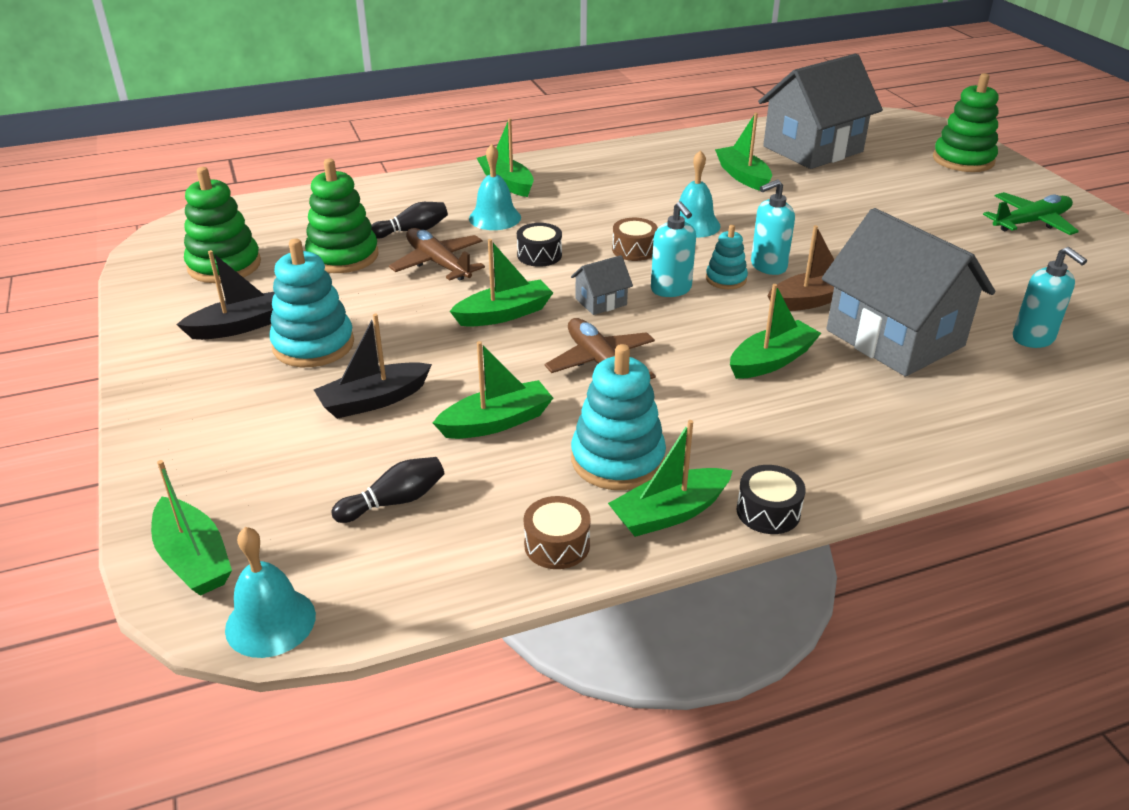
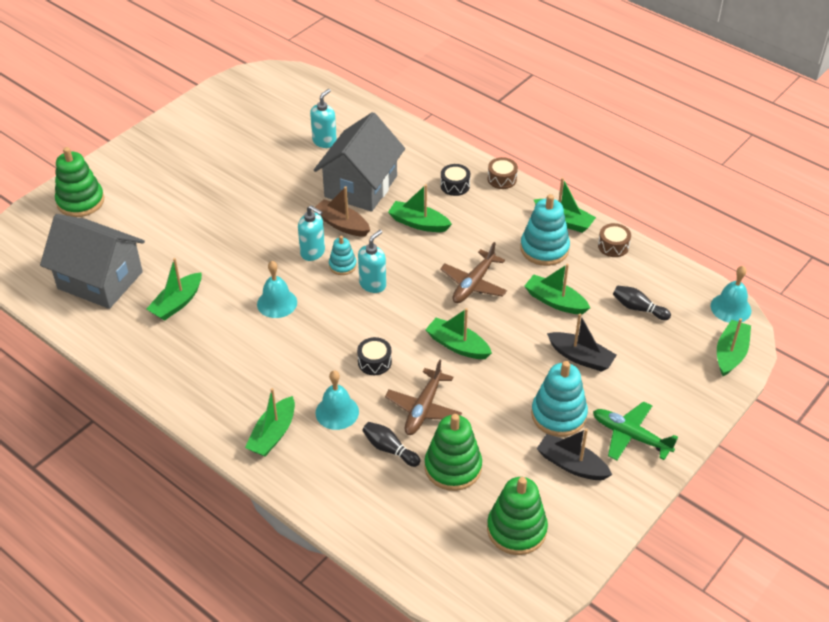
camera: 120 degrees left, 10 degrees up
grey house [571,255,633,315] -> none
brown drum [612,218,658,261] -> brown drum moved to [488,157,518,189]
black drum [737,465,805,534] -> black drum moved to [441,164,470,196]
green plane [983,192,1079,235] -> green plane moved to [593,401,678,461]

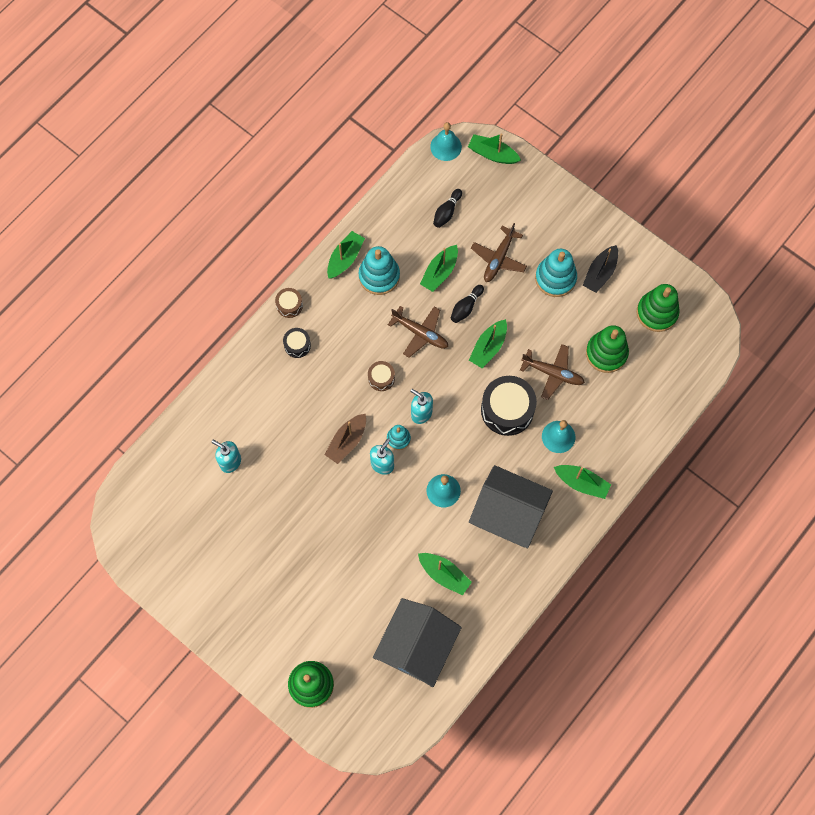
camera: 90 degrees left, 25 degrees up
grey house [314,112,405,212] -> grey house moved to [469,465,553,548]
black drum [357,337,392,375] -> black drum [481,376,537,436], size x1.97
black bowling pin [362,422,420,467] -> black bowling pin moved to [451,285,484,323]
green boat [388,184,452,232] -> none
black boat [547,314,617,372] -> brown plane [471,223,527,282]
green plane [593,401,678,461] -> none
brown drum [598,223,631,257] -> brown drum moved to [368,361,395,391]

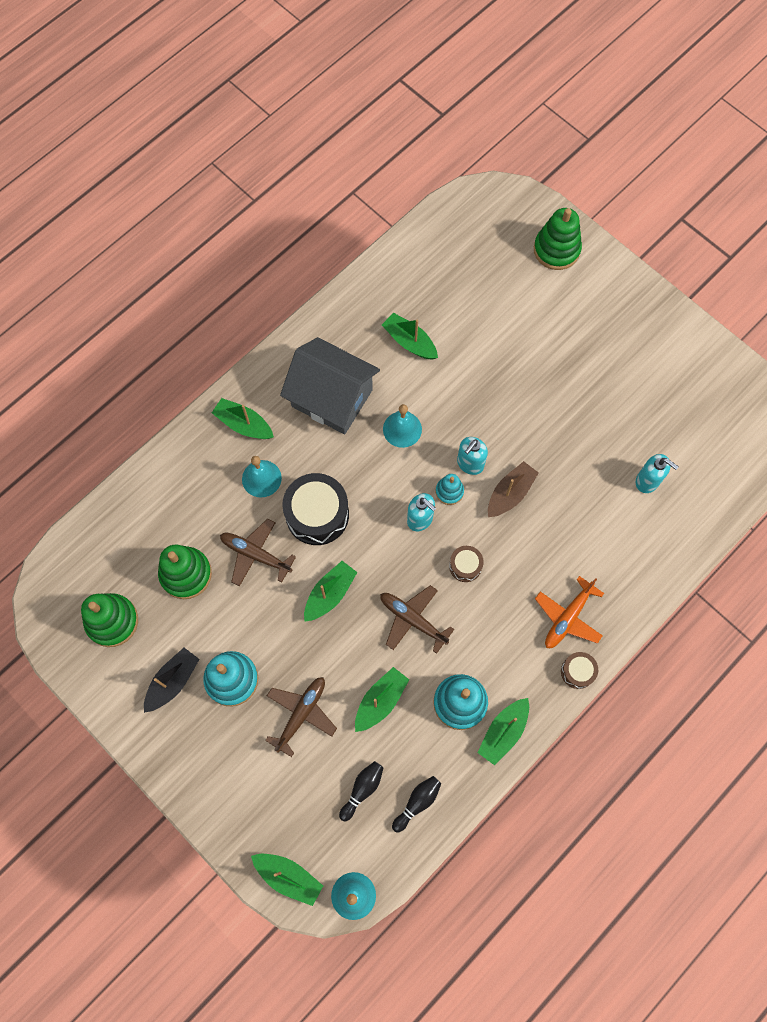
camera: 175 degrees left, 0 degrees up
black drum [283,328,311,358] -> orange plane [535,576,604,648]
grey house [373,598,462,687] -> none
black bowling pin [451,285,484,323] -> black bowling pin moved to [392,776,442,833]

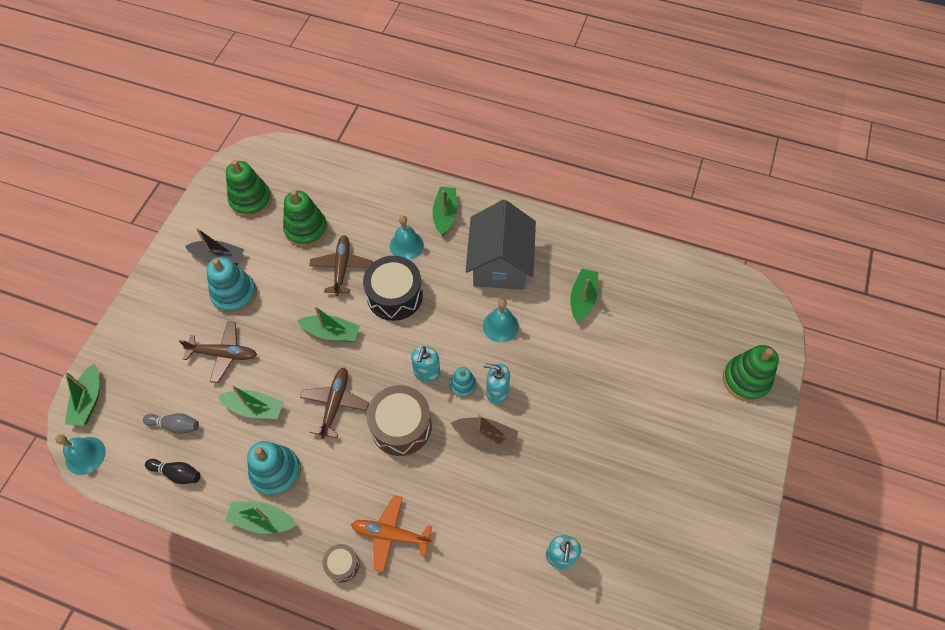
camera: 65 degrees right, 10 degrees down
black bowling pin [339,761,384,822] -> grey bowling pin [143,413,199,434]
brown drum [449,546,484,582] -> brown drum [367,385,432,456], size x1.97

